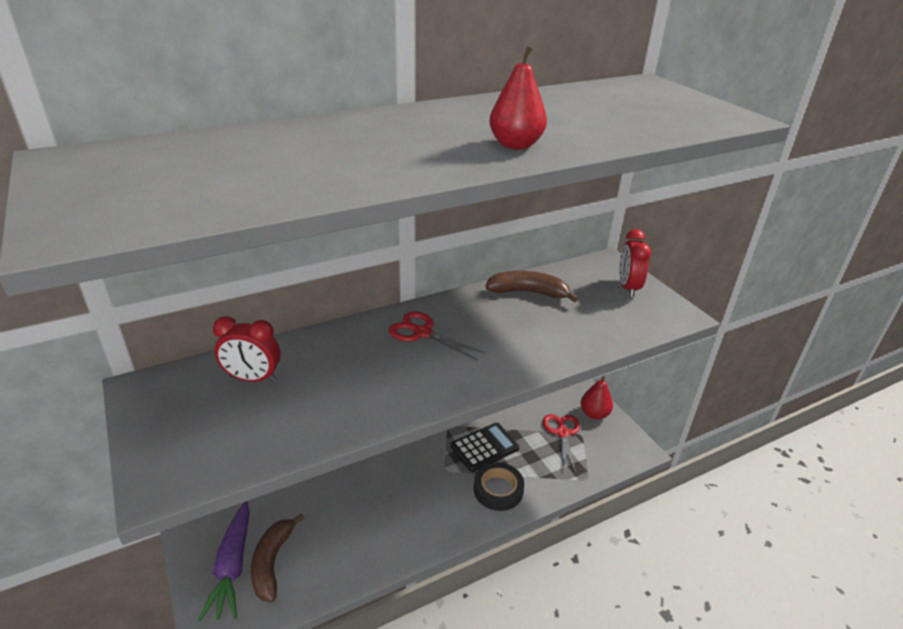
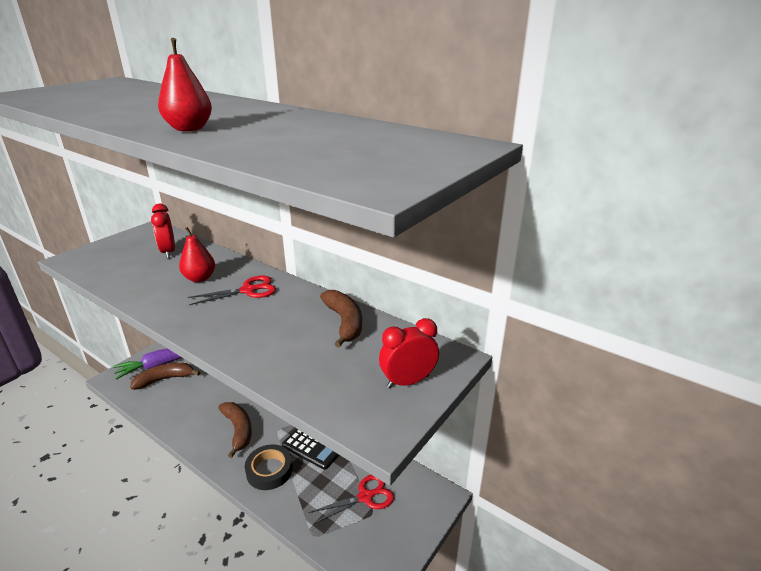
camera: 65 degrees right, 5 degrees down
red scissors [389,311,486,361] -> red scissors turned 60 degrees clockwise [188,276,276,305]
red pear [581,375,613,420] -> red pear moved to [179,227,215,282]
none -> brown banana [218,402,252,458]

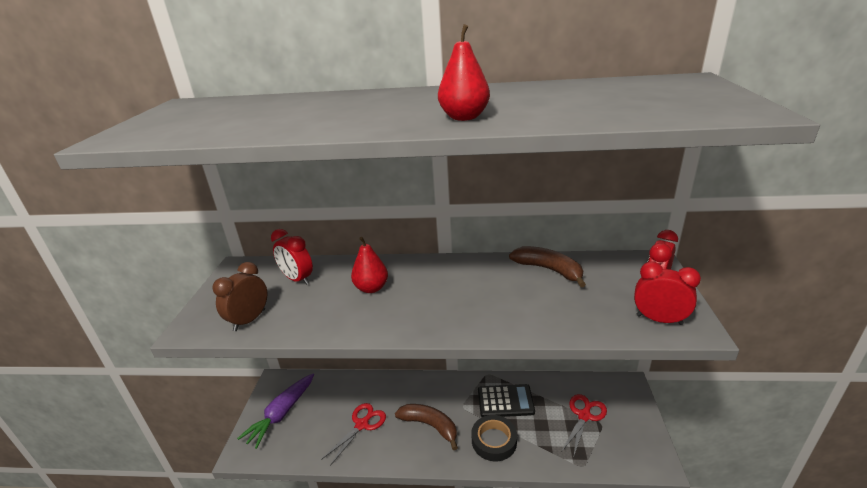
camera: 30 degrees left, 0 degrees up
brown banana [130,363,200,390] -> none
red scissors [188,276,276,305] -> red scissors moved to [321,403,386,466]
none -> brown clock [212,262,267,331]
none -> red clock [634,262,701,325]

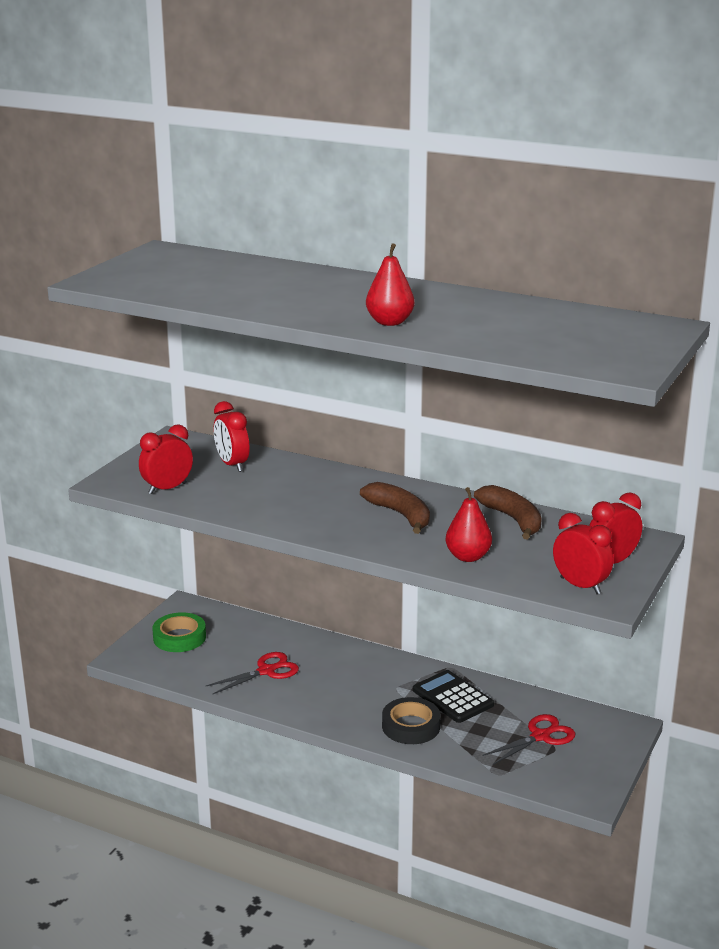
camera: 20 degrees right, 5 degrees down
brown clock [212,262,267,331] -> red clock [139,424,193,494]
purple carrot [237,374,314,449] -> green tape [152,612,206,652]
red pear [351,237,388,293] -> red pear moved to [445,487,492,562]
brown banana [395,404,458,450] -> brown banana moved to [360,482,430,534]
black calculator [478,384,535,417] -> black calculator turned 150 degrees counterclockwise [413,670,494,723]

